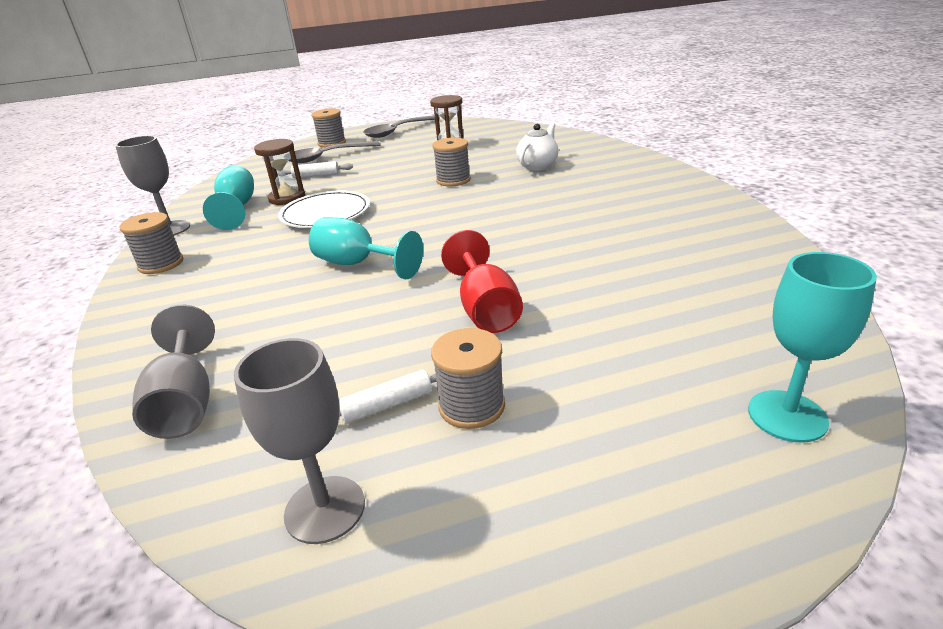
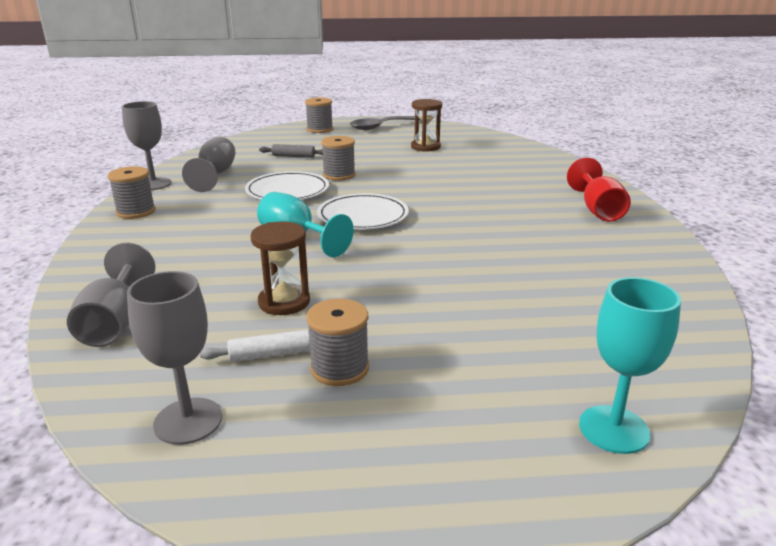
camera: 10 degrees right, 5 degrees down
turquoise goblet [203,165,254,230] -> grey goblet [182,137,236,192]
brown hourglass [254,139,305,205] -> brown hourglass moved to [251,221,310,315]
white rolling pin [277,161,353,178] -> grey rolling pin [259,144,323,158]
grey spoon [289,141,381,163] -> none
grey spool [432,138,471,186] -> grey spool moved to [321,136,356,181]
red goblet [441,230,523,333] -> red goblet moved to [567,157,631,222]
white teapot [516,122,559,171] -> none
none -> white plate [317,193,409,230]

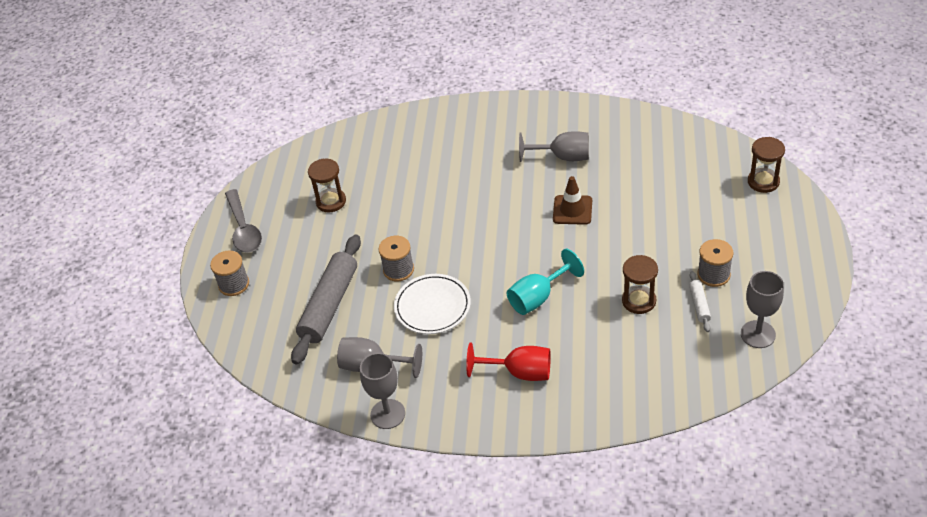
camera: 75 degrees left, 20 degrees up
grey goblet [67,243,155,347] -> grey goblet moved to [519,131,589,162]
grey spool [108,166,156,219] -> none
grey rolling pin [259,144,323,158] -> grey rolling pin [291,234,361,365], size x2.22
white plate [317,193,409,230] -> none
red goblet [567,157,631,222] -> red goblet moved to [466,343,551,381]
turquoise goblet [579,277,681,454] -> brown hourglass [748,137,785,193]
none -> brown traffic cone [553,176,592,225]

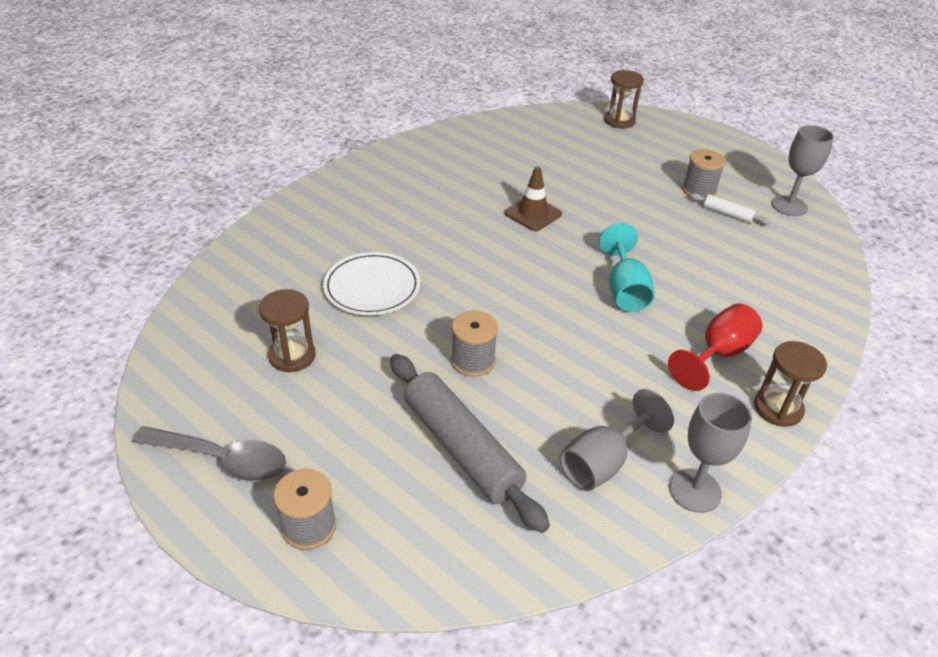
camera: 60 degrees left, 5 degrees down
white plate [394,274,471,334] -> white plate moved to [323,252,420,315]
grey goblet [519,131,589,162] -> none
brown hourglass [622,255,658,314] -> brown hourglass moved to [754,341,827,427]

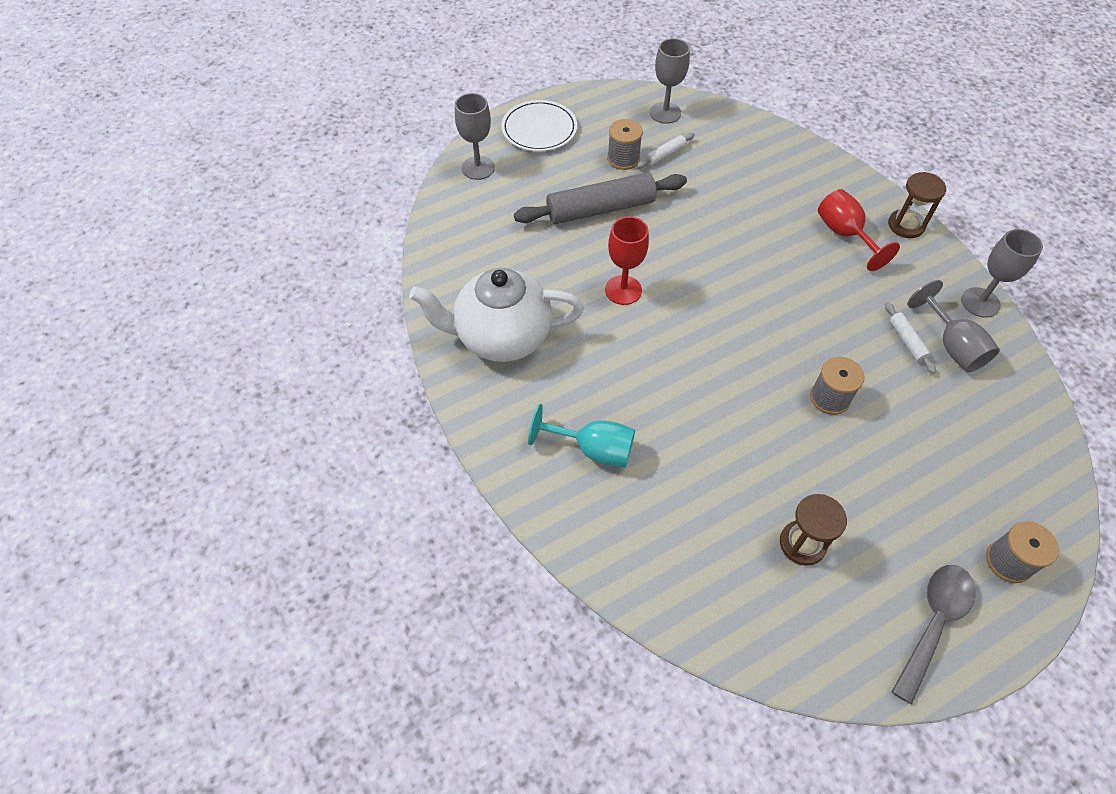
camera: 70 degrees left, 15 degrees up
white plate [323,252,420,315] -> white plate moved to [501,100,577,152]
grey rolling pin [390,354,550,533] -> grey rolling pin moved to [514,173,687,224]
brown traffic cone [504,167,562,231] -> red goblet [605,216,649,305]
turquoise goblet [599,223,654,312] -> turquoise goblet moved to [528,404,635,468]
brown hourglass [604,70,644,129] -> grey goblet [455,93,495,180]
none -> white teapot [409,268,584,362]
none -> white rolling pin [885,302,936,374]

